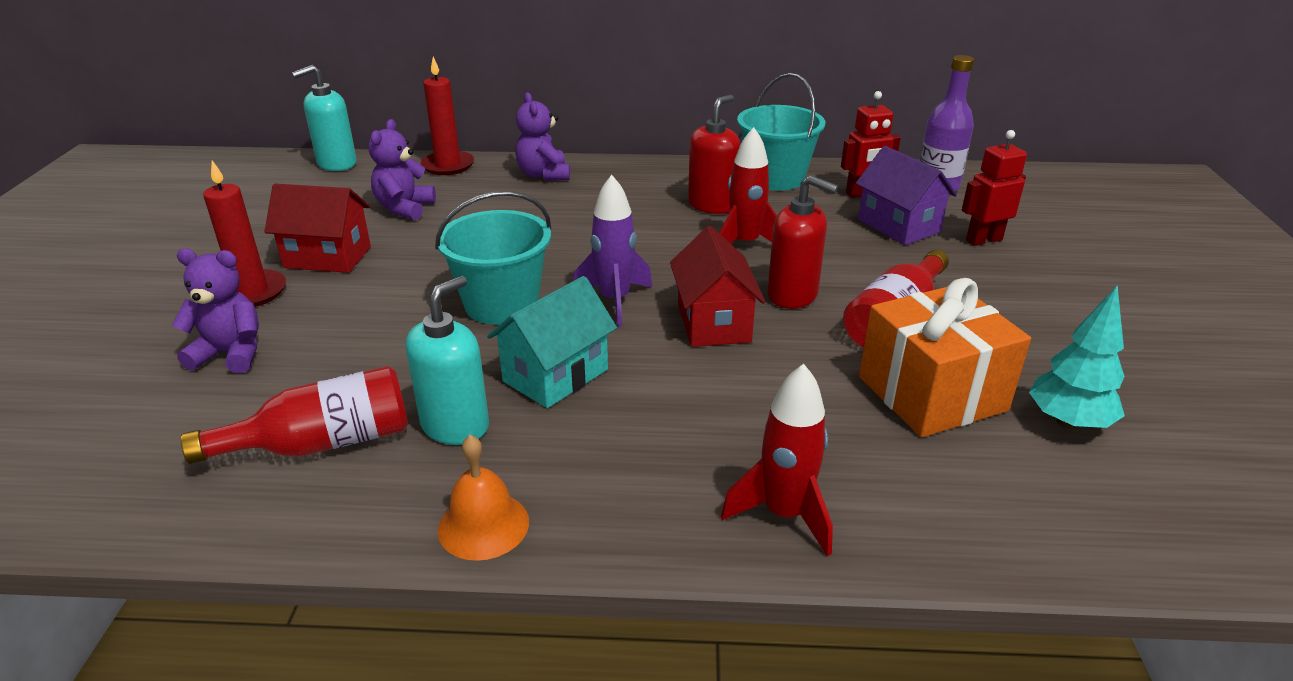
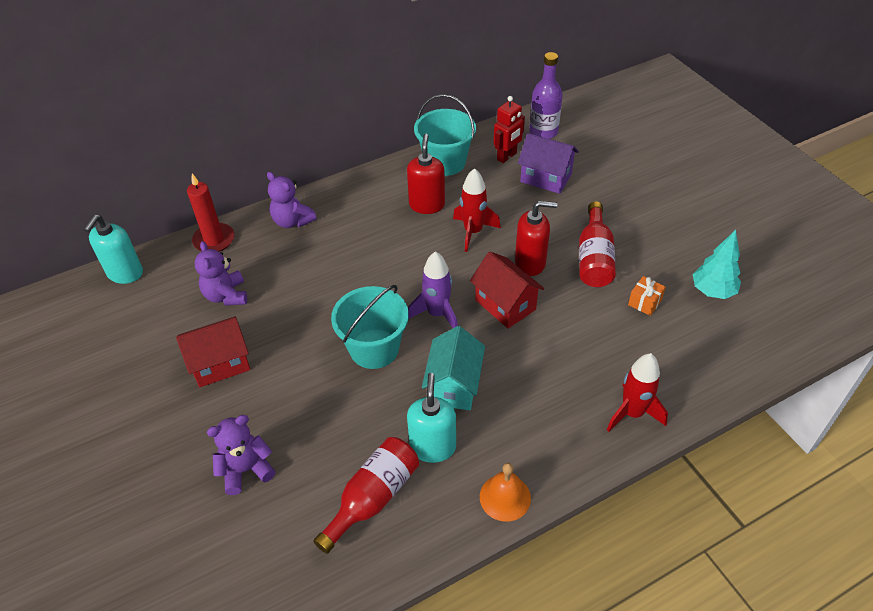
camera: 30 degrees left, 15 degrees up
red candle [203,160,286,307] -> none
orange gift [859,278,1031,437] -> orange gift [628,276,666,316], size x0.42
red robot [962,130,1027,246] -> none

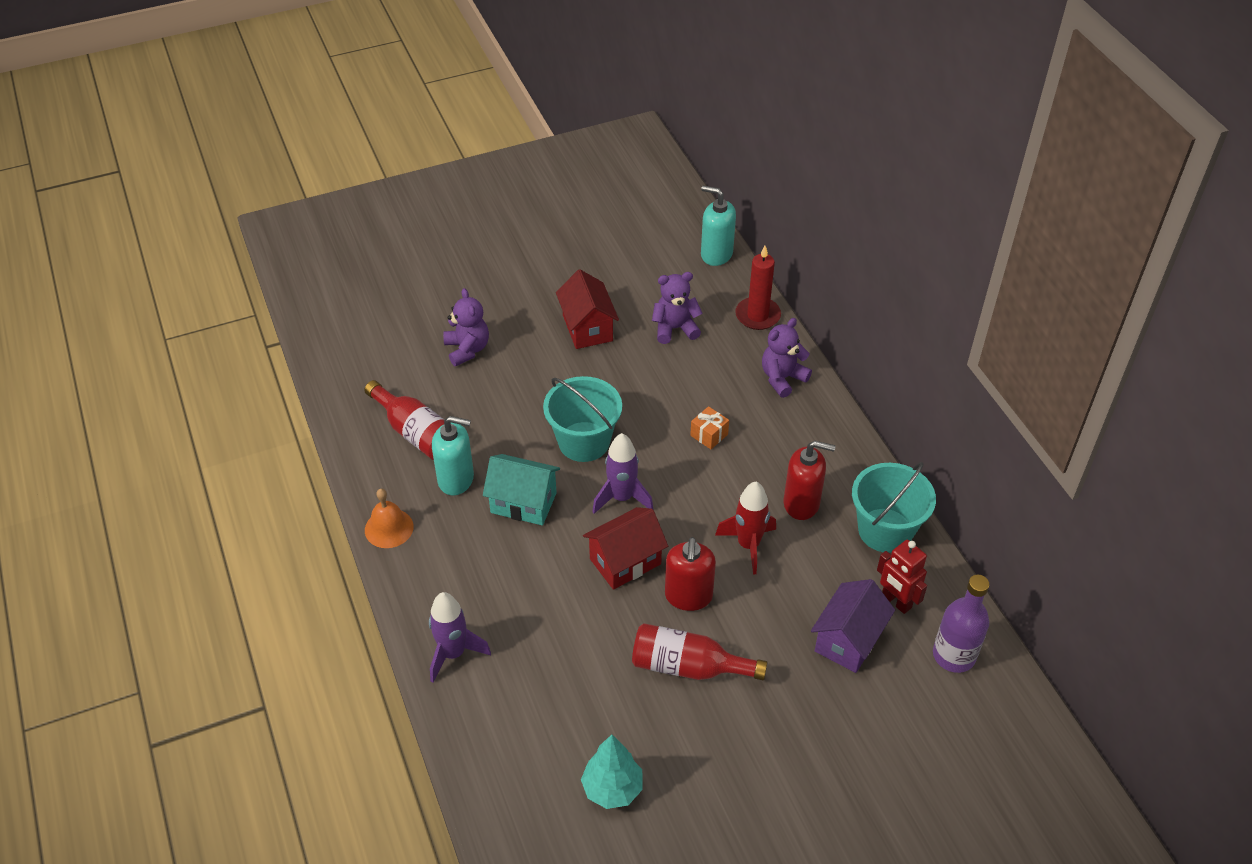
camera: 95 degrees right, 0 degrees up
red rocket [607,353,668,432] -> purple rocket [429,592,491,682]
orange gift [628,276,666,316] -> orange gift moved to [690,406,729,449]

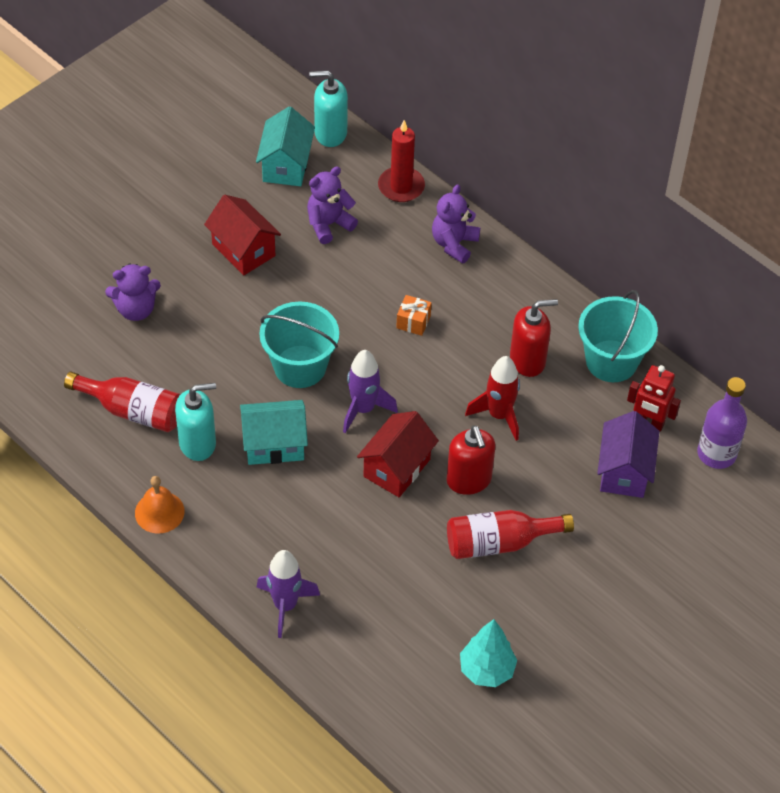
camera: 25 degrees left, 5 degrees up
purple teddy bear [443,288,489,366] -> purple teddy bear turned 120 degrees clockwise [105,263,161,321]
none -> turquoise house [256,107,315,186]

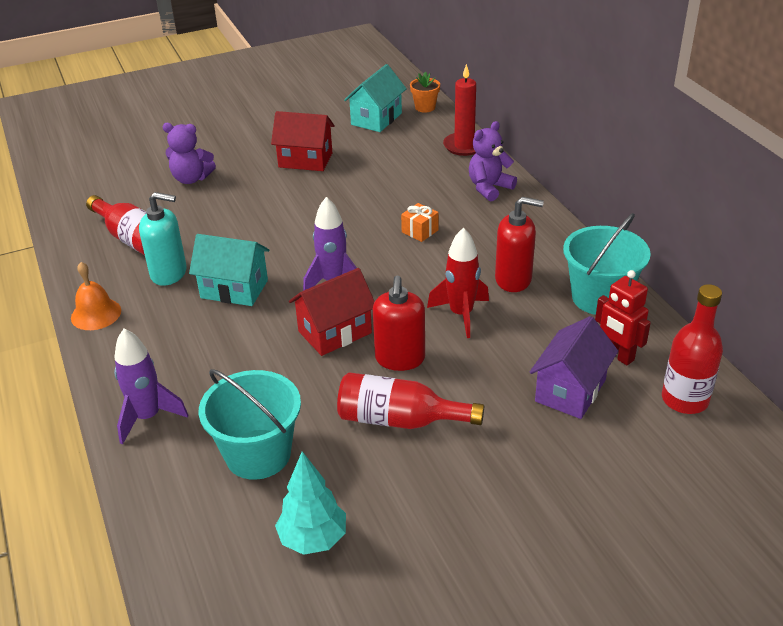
camera: 25 degrees right, 15 degrees down
red house [204,195,281,275] -> red house turned 60 degrees counterclockwise [271,111,335,171]
turquoise bucket [259,302,339,388] -> turquoise bucket moved to [199,369,301,480]
purple teddy bear [307,166,358,244] -> none
turquoise soap dispenser [309,70,348,147] -> orange flower pot [410,71,440,112]
purple bottle [697,377,747,469] -> red bottle [662,284,723,414]

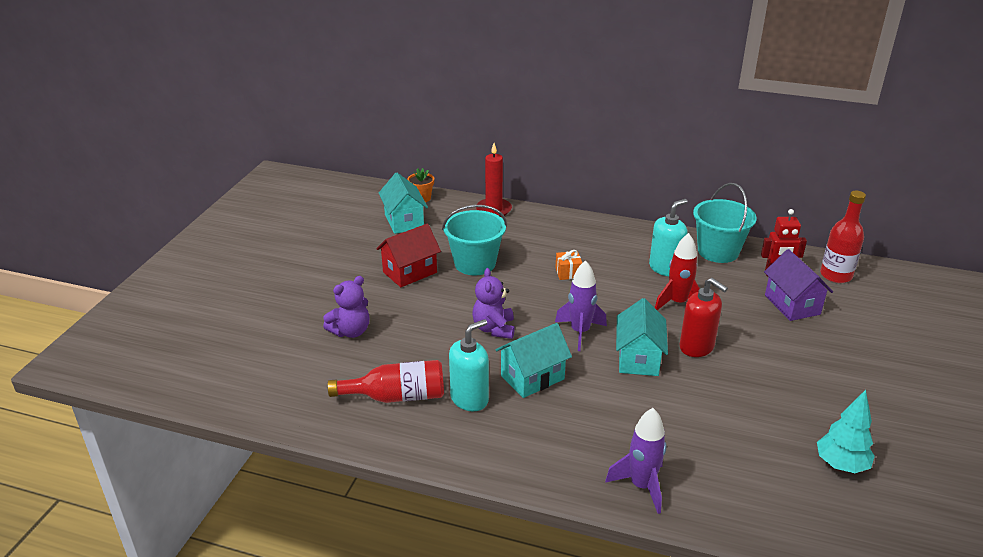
camera: 50 degrees left, 5 degrees down
orange bell [71,262,121,330] -> none
turquoise bucket [199,369,301,480] -> turquoise bucket moved to [442,205,507,275]
red house [289,268,375,356] -> turquoise house [616,298,668,376]
red bottle [337,372,484,429] -> none
purple teddy bear [469,121,517,201] -> purple teddy bear moved to [472,268,515,339]
red soap dispenser [495,197,544,292] -> turquoise soap dispenser [649,199,688,276]

